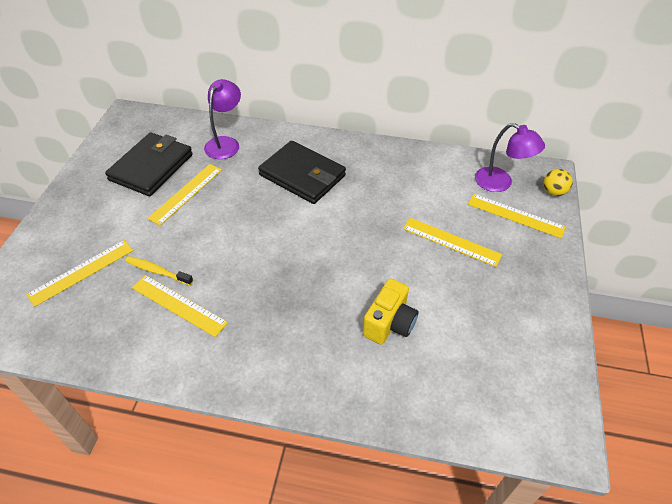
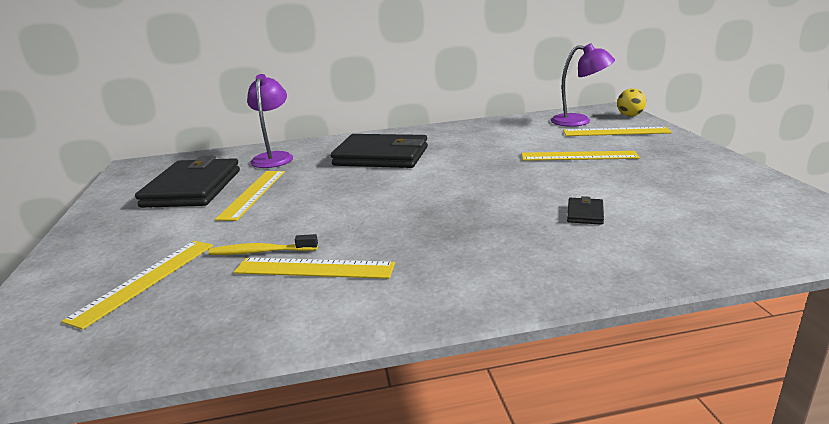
camera: 20 degrees left, 25 degrees down
yellow camera [363,278,419,345] -> black wallet [567,196,604,225]

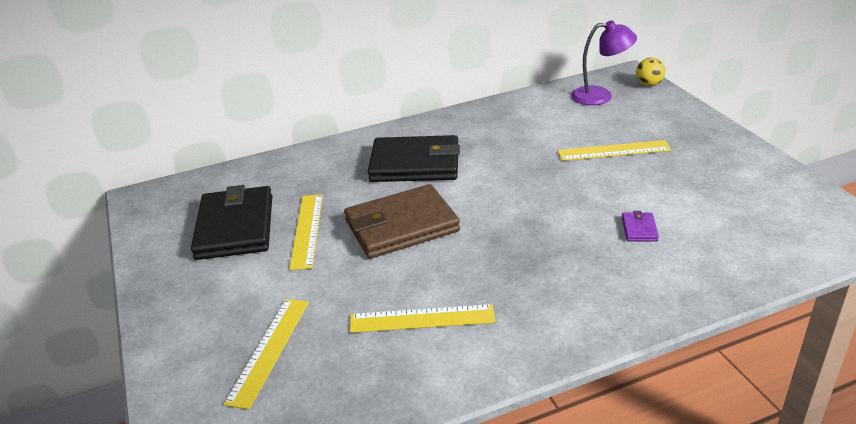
camera: 10 degrees left, 10 degrees up
yellow toothbrush [208,234,318,255] -> none
purple lamp [247,74,293,168] -> none
yellow ruler [563,127,672,136] -> none
black wallet [567,196,604,225] -> purple wallet [622,211,659,241]
none -> brown wallet [344,184,460,259]

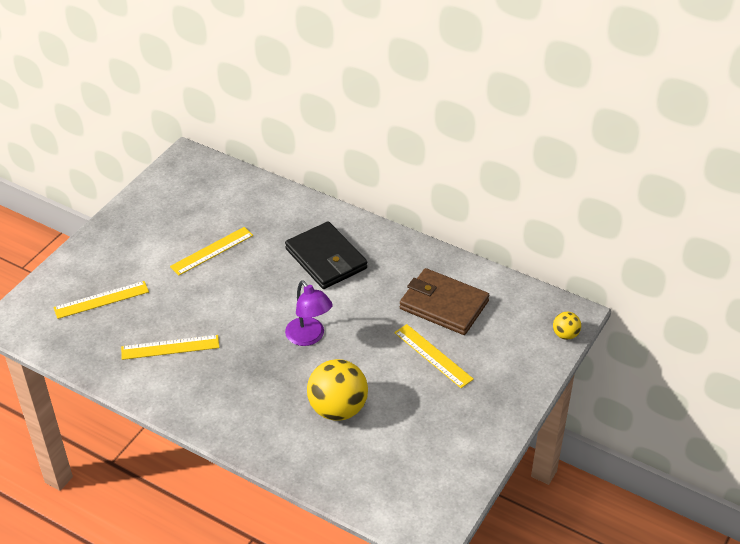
camera: 50 degrees right, 10 degrees up
black wallet [191,185,272,260] -> none
brown wallet [344,184,460,259] -> brown wallet moved to [400,268,489,335]
yellow ruler [350,304,495,333] -> yellow ruler turned 60 degrees counterclockwise [121,335,219,360]
purple lamp [571,20,637,105] -> purple lamp moved to [285,280,333,346]
purple wallet [622,211,659,241] -> yellow ball [307,359,368,421]

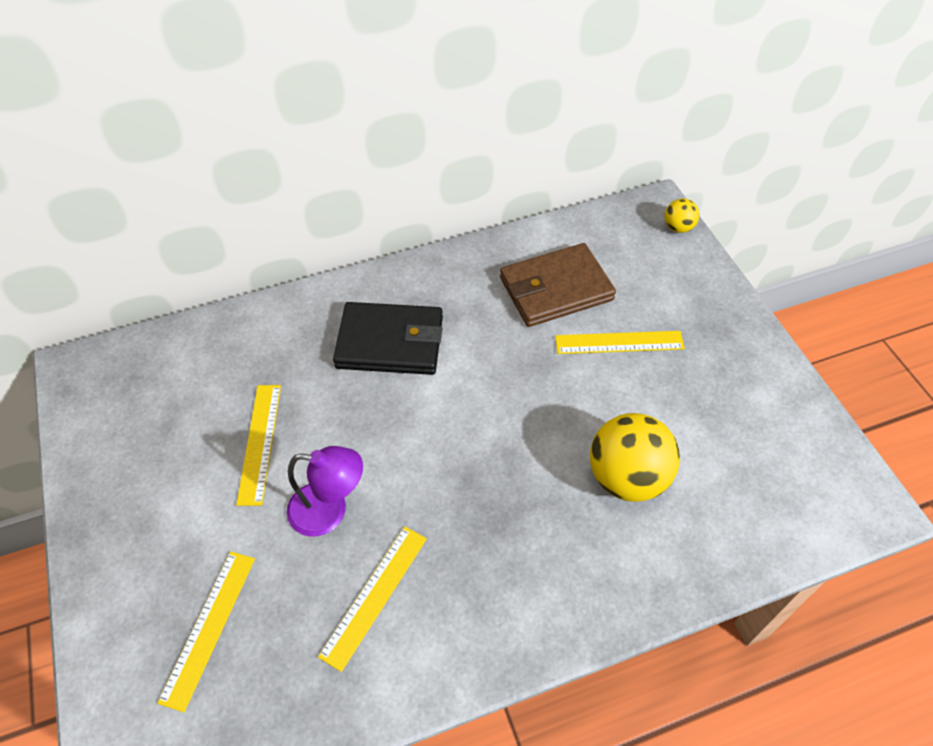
camera: 50 degrees left, 10 degrees up
purple lamp [285,280,333,346] -> purple lamp moved to [287,446,363,537]

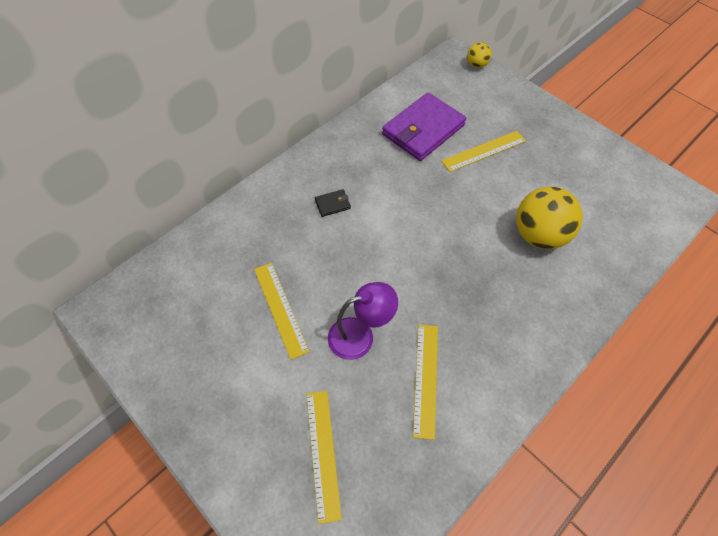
camera: 25 degrees left, 5 degrees up
black wallet [333,302,443,375] -> black wallet [315,189,351,217], size x0.40
brown wallet [500,243,616,327] -> purple wallet [382,93,466,161]

